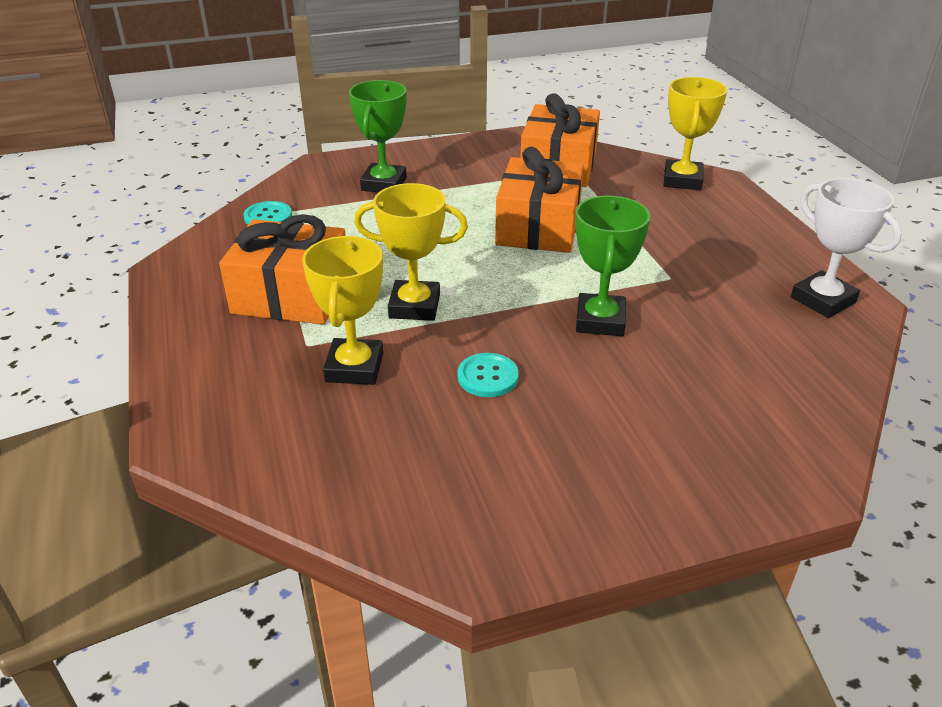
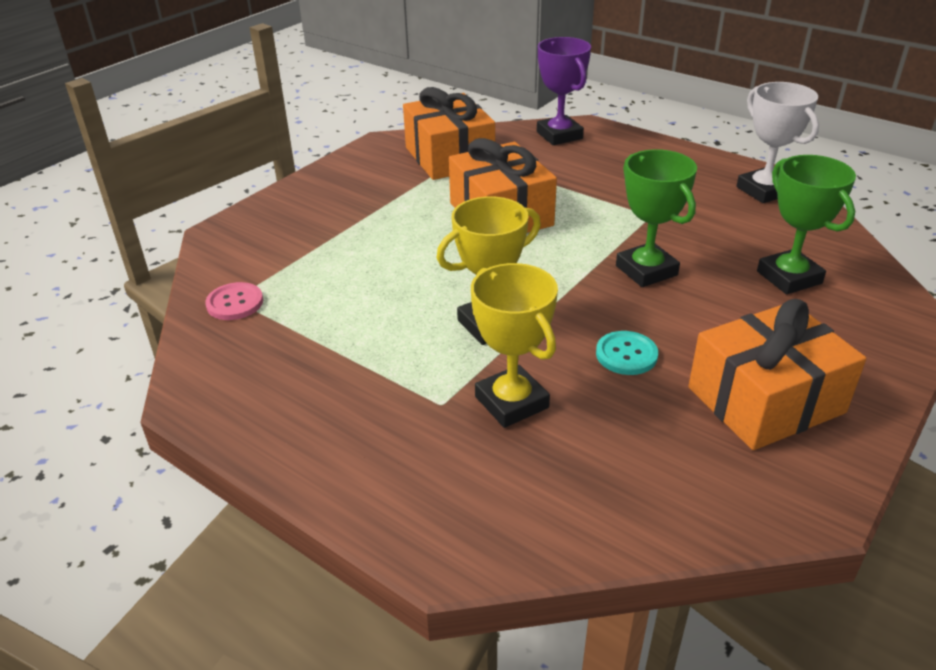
camera: 35 degrees left, 0 degrees up
orange gift [219,214,346,324] -> orange gift moved to [688,299,866,450]
turquoise button [243,201,292,225] -> pink button [205,282,263,320]
green trophy [349,80,407,193] -> green trophy moved to [757,155,856,294]
yellow trophy [663,77,728,190] -> purple trophy [537,37,591,145]
white trophy [791,178,902,318] -> white trophy turned 45 degrees clockwise [736,82,819,203]

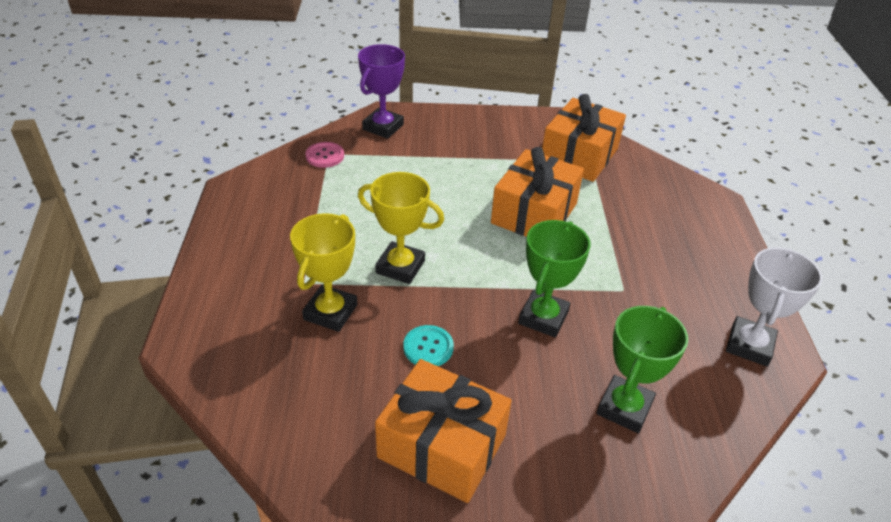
camera: 50 degrees right, 5 degrees up
purple trophy [537,37,591,145] -> purple trophy moved to [358,44,405,139]

